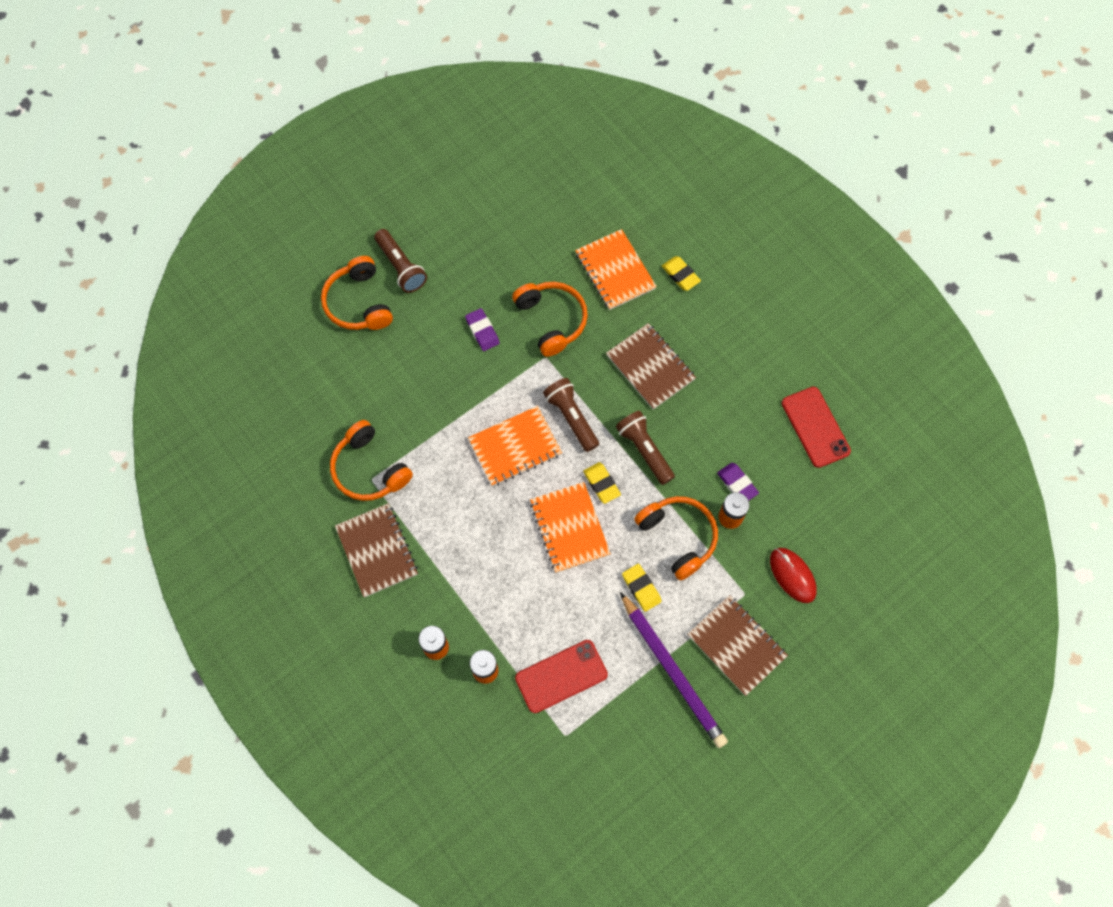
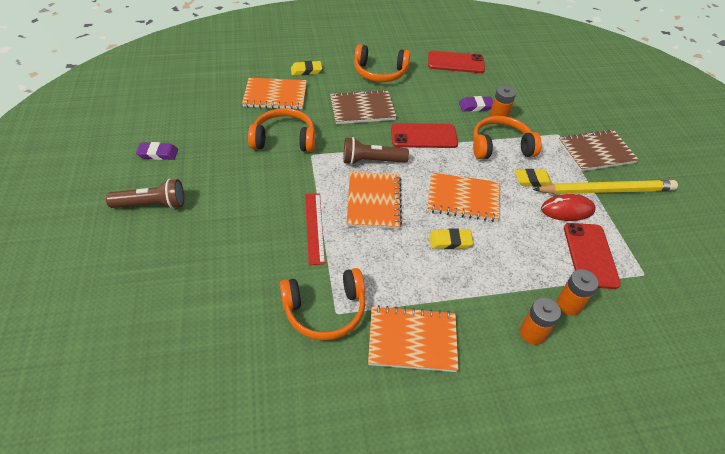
camera: 65 degrees left, 20 degrees down
orange headphones [321,256,393,330] -> orange headphones moved to [354,44,410,82]
brown notebook [335,503,418,597] -> orange notebook [368,305,459,372]
purple eraser [465,308,500,351] -> purple eraser moved to [136,142,178,160]
yellow eraser [583,462,621,504] -> yellow eraser moved to [429,228,473,249]
brown flashlight [616,411,675,485] -> red phone [391,123,458,148]
purple pencil [620,592,728,748] -> yellow pencil [533,180,678,194]
red mouse [770,548,817,603] -> red mouse moved to [541,194,596,221]
none -> red ruler [305,193,325,265]

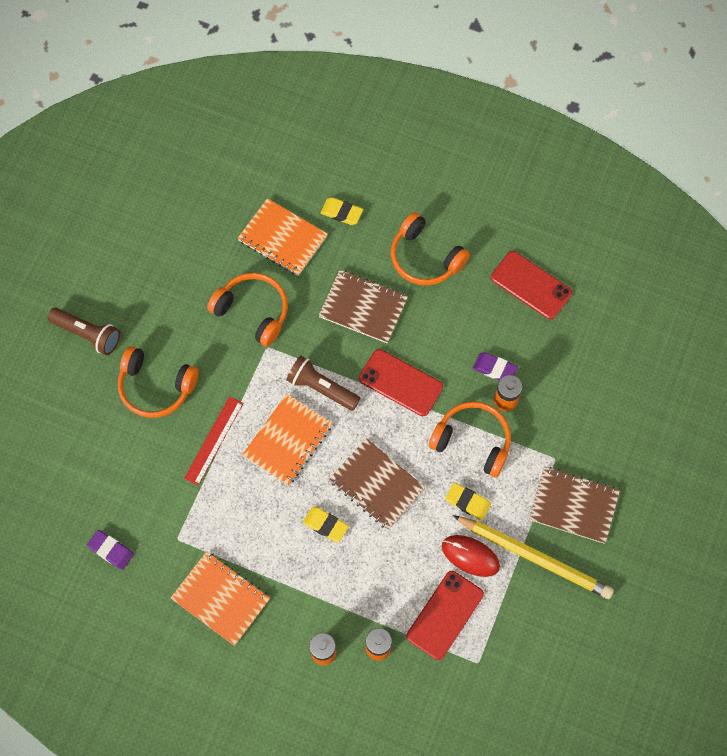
camera: 35 degrees right, 20 degrees up
purple eraser [136,142,178,160] -> purple eraser moved to [87,530,134,570]
orange headphones [280,268,366,340] -> orange headphones moved to [118,346,198,418]
orange notebook [427,172,500,222] -> brown notebook [329,438,426,530]

